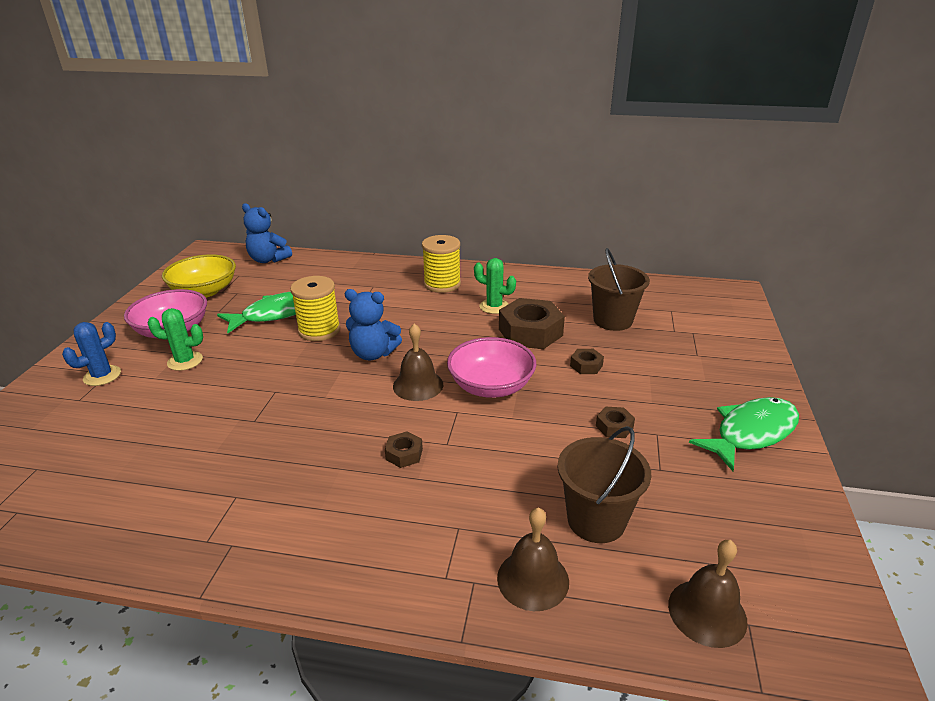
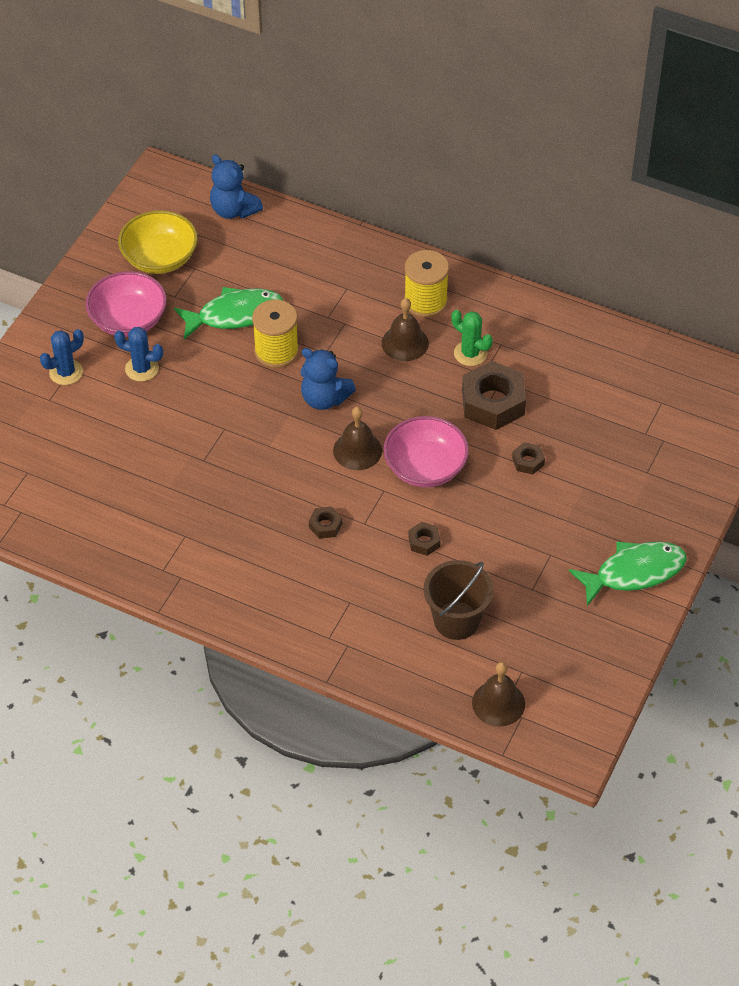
camera: 15 degrees right, 20 degrees up
green cactus [148,308,203,371] -> blue cactus [114,327,163,382]
brown bell [497,507,569,611] -> brown bell moved to [382,298,429,361]
brown bucket [588,248,650,331] -> none
brown nut [596,406,635,438] -> brown nut moved to [408,522,441,556]

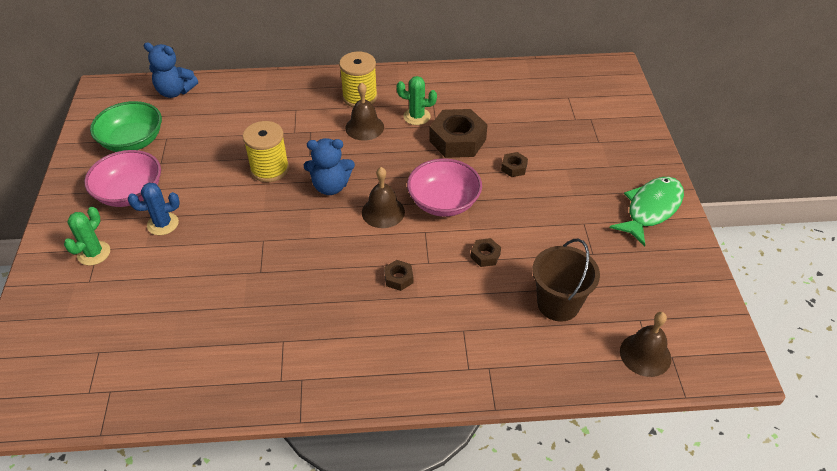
camera: 30 degrees left, 5 degrees down
blue cactus [40,329,84,385] -> green cactus [64,207,110,265]
yellow bowl [118,210,198,274] -> green bowl [90,101,162,152]
green fish [174,287,283,340] -> none

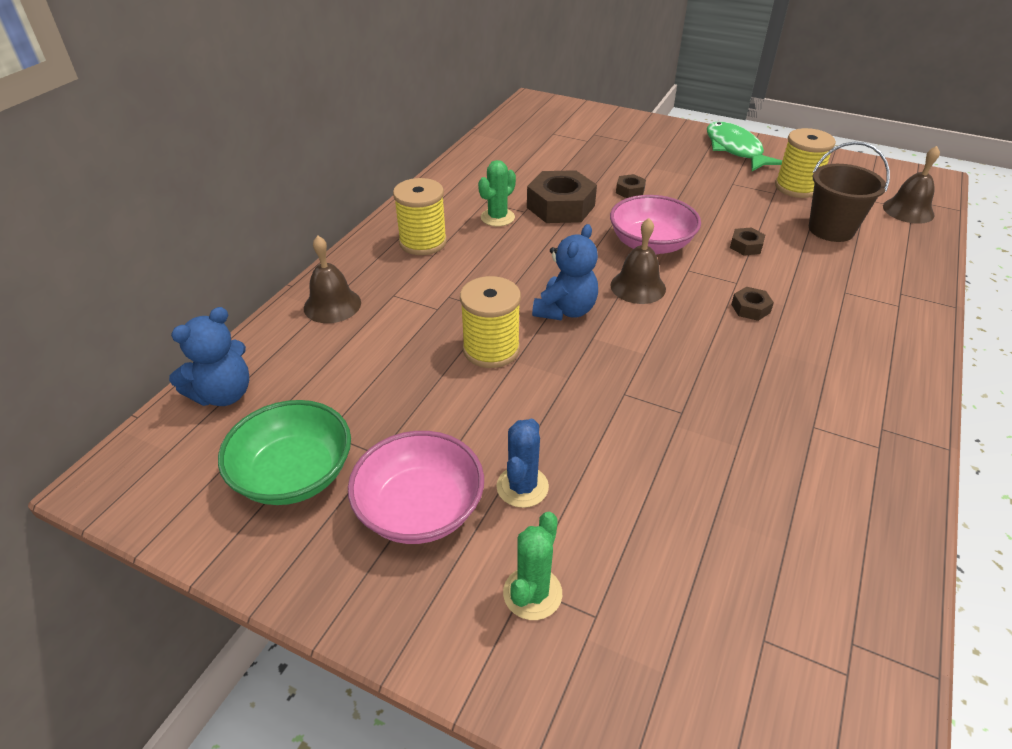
camera: 60 degrees left, 5 degrees down
green cactus [64,207,110,265] -> green cactus turned 60 degrees clockwise [503,512,562,620]
brown bell [345,82,384,141] -> brown bell moved to [304,236,361,323]
none -> yellow spool [775,128,836,198]

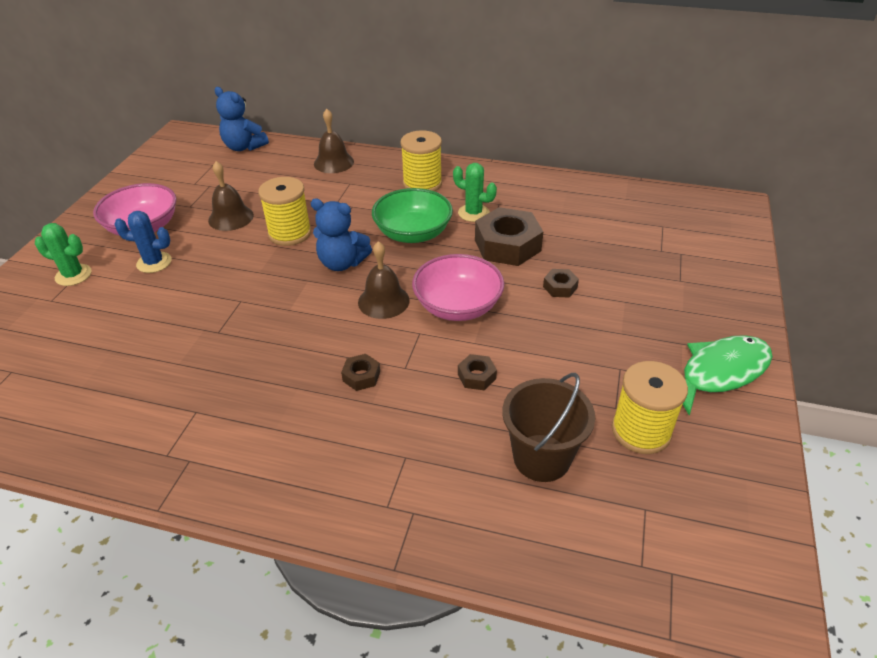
camera: 80 degrees right, 0 degrees up
green bowl [218,400,351,505] -> green bowl moved to [372,188,453,243]
brown bell [883,146,940,224] -> brown bell moved to [208,161,254,231]

